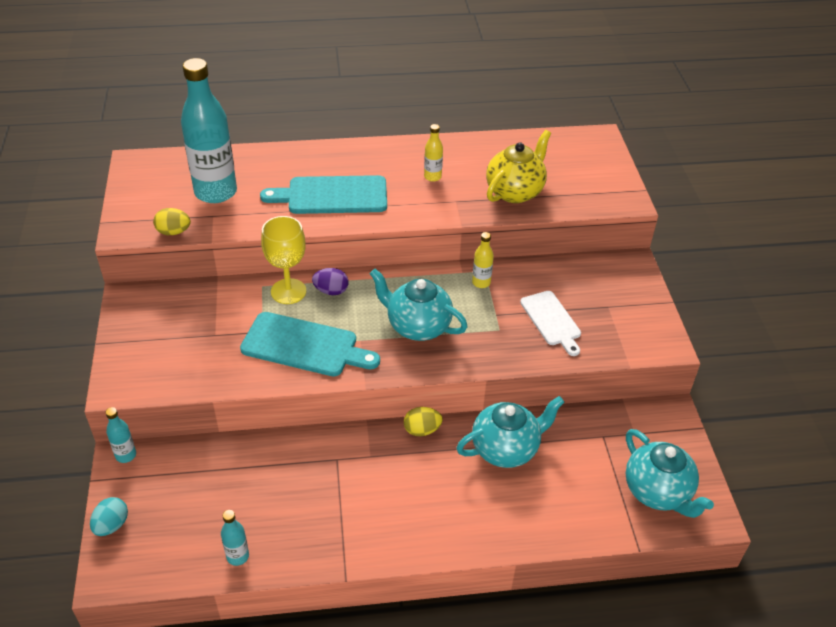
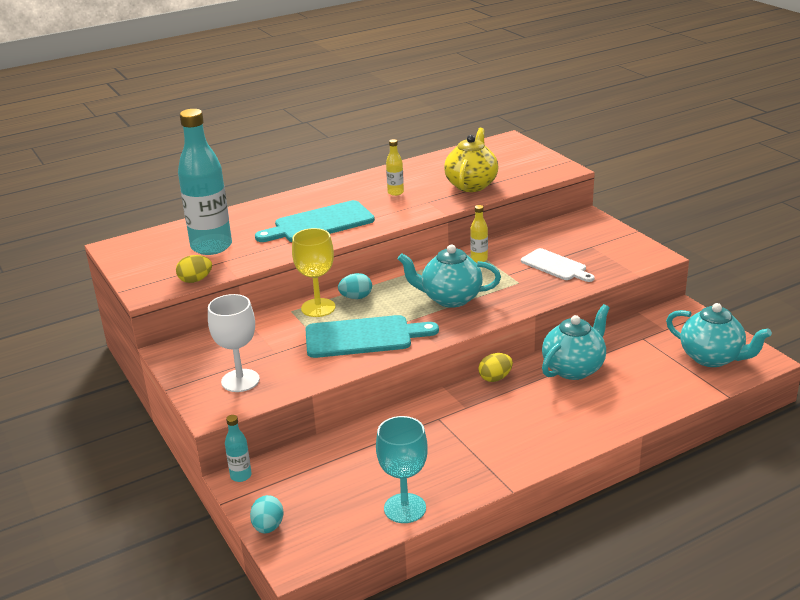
camera: 20 degrees left, 15 degrees down
turquoise bottle [221,510,249,566] -> turquoise goblet [376,416,428,523]
purple egg [312,268,348,295] -> turquoise egg [338,273,372,299]
none -> white goblet [208,294,260,392]

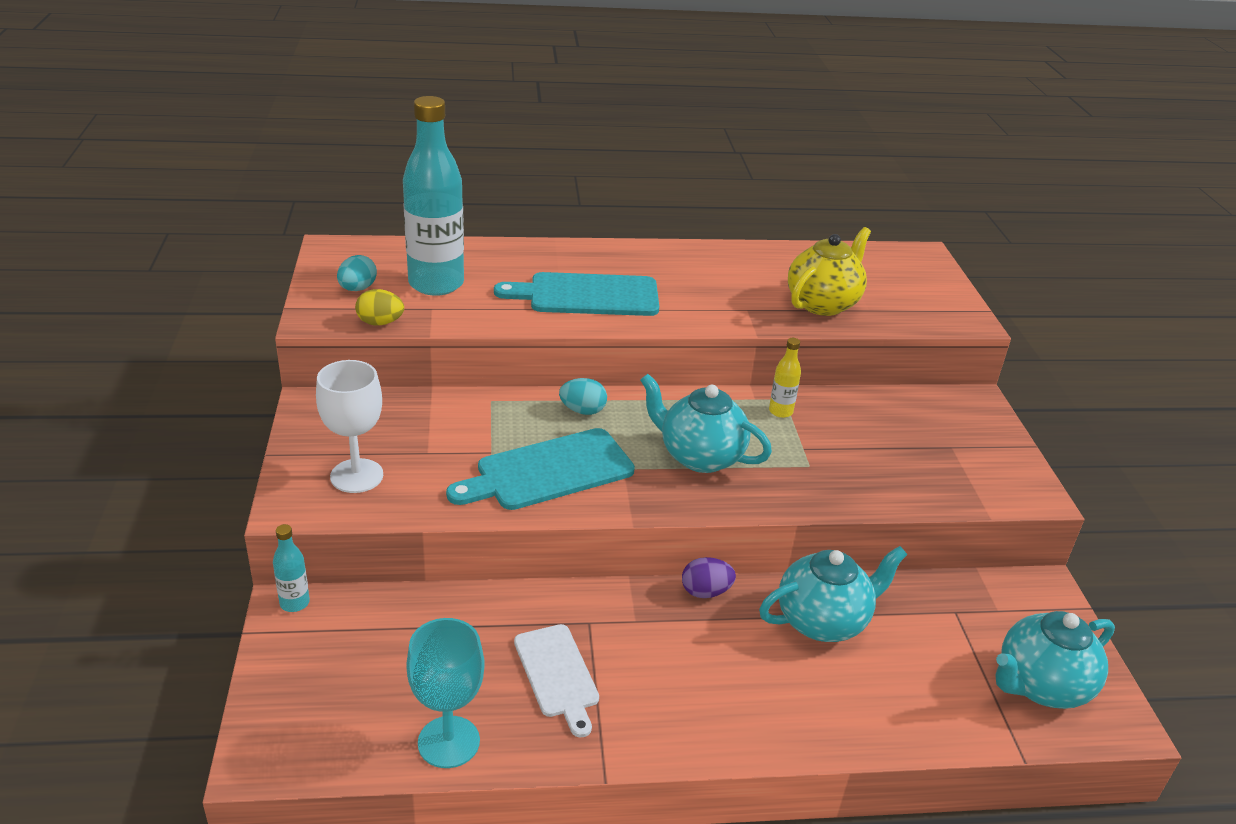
camera: 20 degrees right, 5 degrees up
turquoise egg [250,495,284,534] -> turquoise egg moved to [337,255,377,291]
yellow goblet [292,228,335,317] -> none
turquoise cutting board [305,315,439,358] -> turquoise cutting board turned 135 degrees clockwise [446,428,635,510]
yellow bottle [386,139,404,196] -> none
yellow egg [478,353,513,382] -> purple egg [682,557,736,598]
white cutting board [521,248,595,282] -> white cutting board moved to [514,624,599,737]
turquoise teapot [666,303,772,367] -> turquoise teapot turned 90 degrees clockwise [996,611,1115,709]

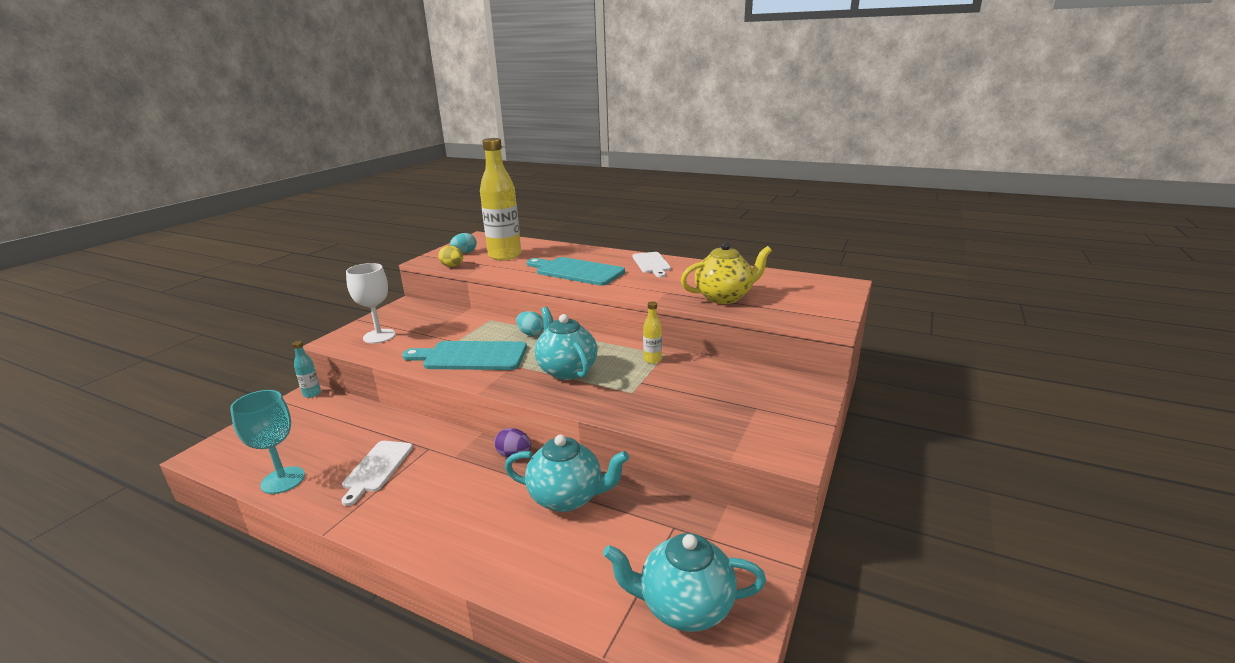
camera: 35 degrees right, 10 degrees down
turquoise bottle [403,96,464,296] -> yellow bottle [480,138,521,261]
none -> white cutting board [632,252,671,277]

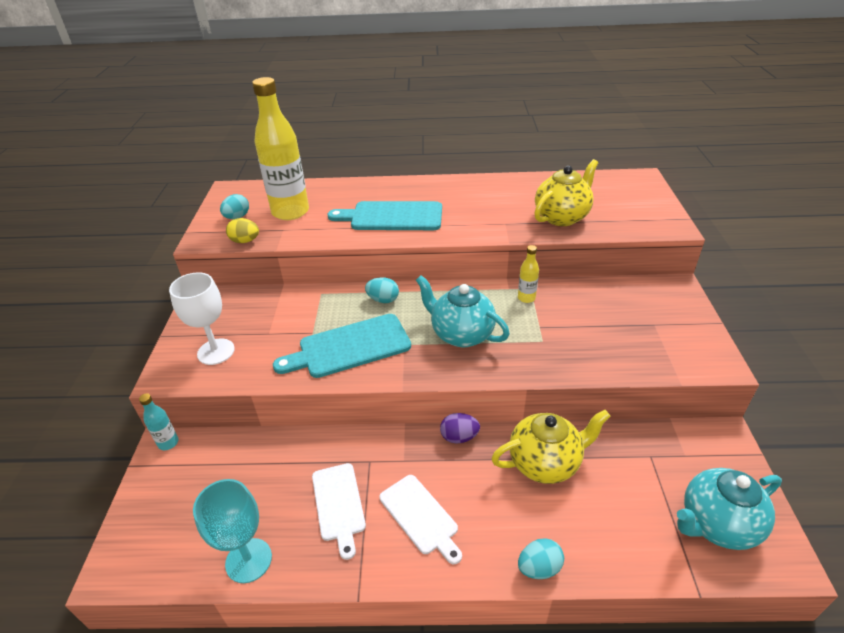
camera: 25 degrees left, 15 degrees up
turquoise teapot [505,435,629,512] -> yellow teapot [491,410,611,484]
white cutting board [632,252,671,277] -> white cutting board moved to [380,475,462,564]
none -> turquoise egg [518,538,564,579]

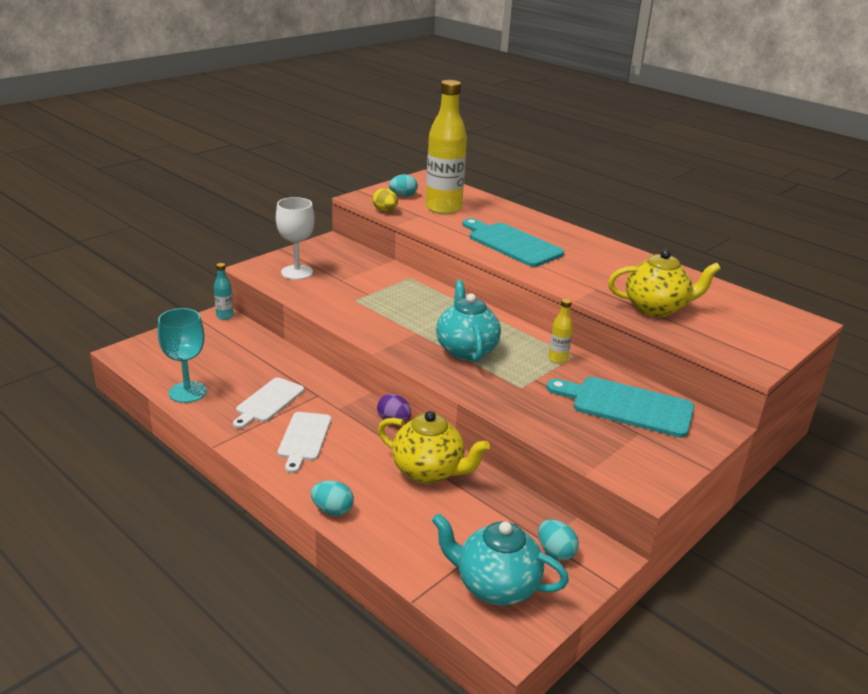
camera: 40 degrees right, 10 degrees down
turquoise cutting board [273,314,411,378] -> turquoise cutting board moved to [547,377,694,438]
turquoise egg [365,277,399,303] -> turquoise egg moved to [538,519,579,561]

